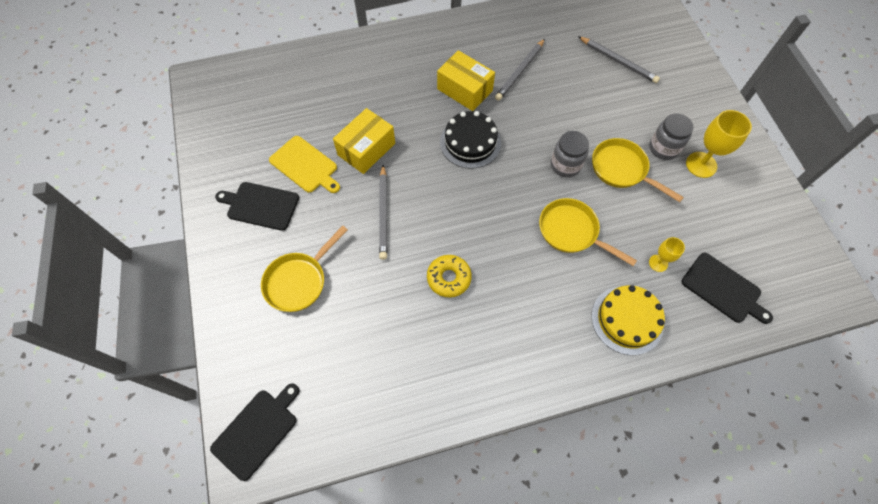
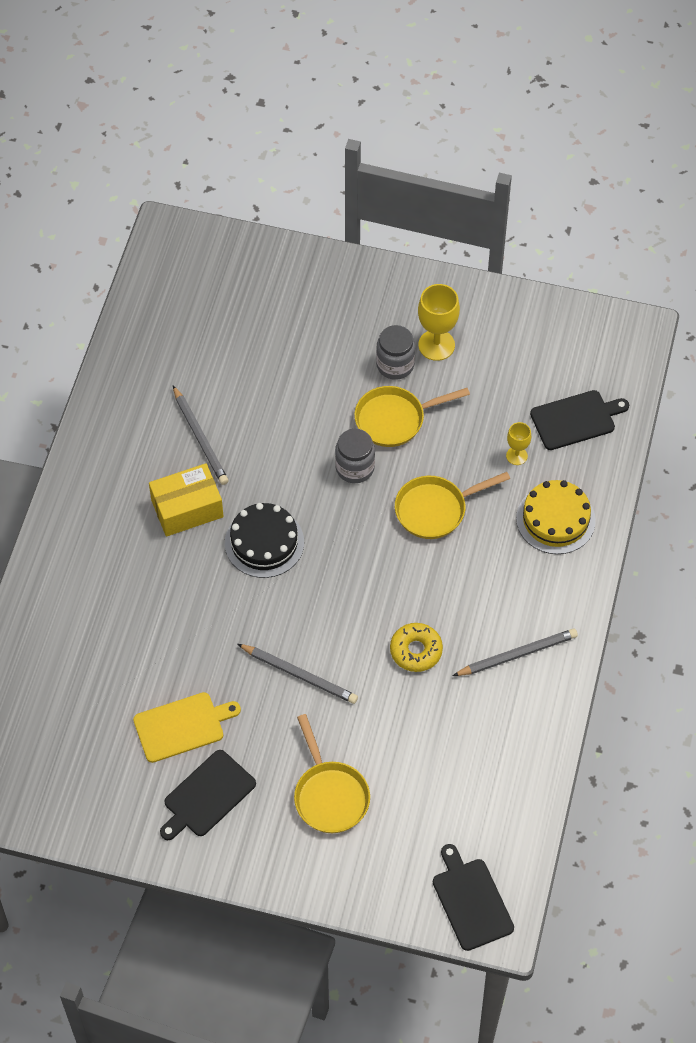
camera: 60 degrees left, 5 degrees down
yellow box [333,108,395,174] -> none
grey pencil [578,36,660,83] -> grey pencil moved to [453,628,578,676]

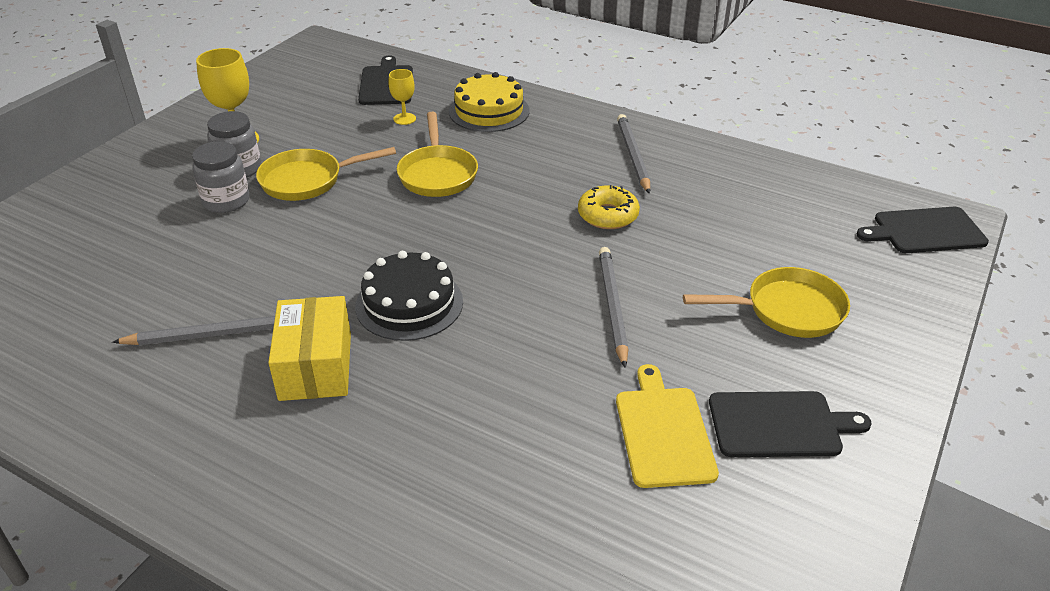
camera: 75 degrees left, 20 degrees down
black cutting board [160,750,256,840] -> black cutting board turned 60 degrees counterclockwise [709,391,872,457]
grey pencil [238,644,358,704] -> grey pencil turned 45 degrees counterclockwise [599,247,628,368]
grey jar [335,429,375,483] -> grey jar moved to [192,141,250,213]
yellow pan [354,386,470,447] -> yellow pan turned 75 degrees clockwise [256,147,396,201]

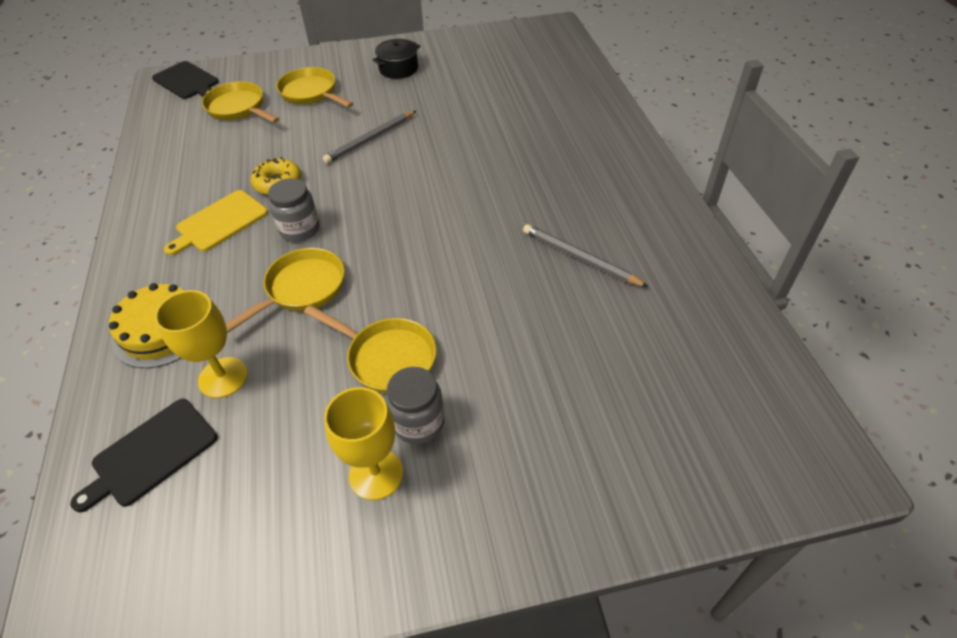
camera: 130 degrees left, 10 degrees up
grey jar [192,141,250,213] -> grey jar moved to [268,178,320,242]
yellow box [268,296,351,401] -> none
black cake [355,251,463,341] -> none
yellow goblet [388,69,416,125] -> yellow goblet [155,290,248,398], size x1.76
yellow cutting board [616,364,719,488] -> yellow cutting board moved to [164,190,268,256]
grey pencil [617,114,650,194] -> none
black cutting board [709,391,872,457] -> black pot [372,39,420,79]
none -> yellow pan [202,81,279,123]

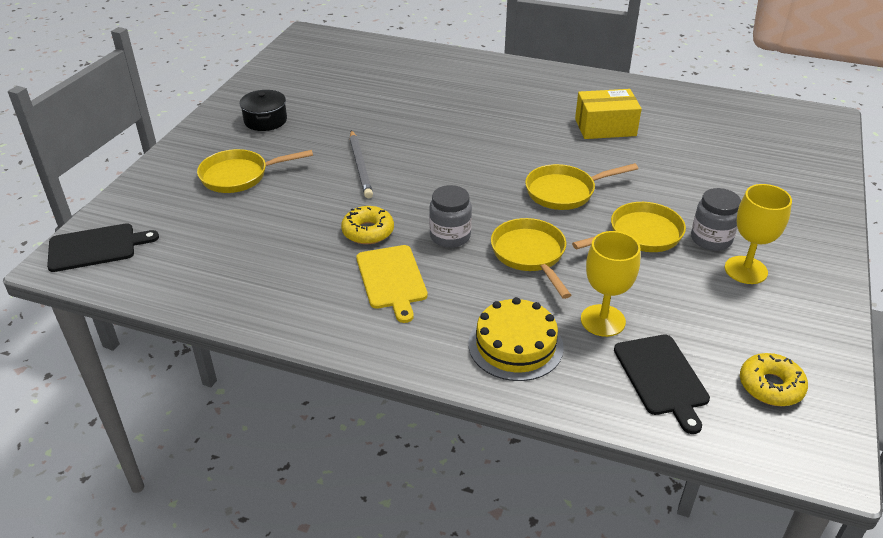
camera: 60 degrees left, 10 degrees down
yellow pan [202,81,279,123] -> yellow pan moved to [525,163,638,210]
grey pencil [523,224,648,287] -> yellow box [575,89,642,139]
none -> yellow donut [740,353,808,406]

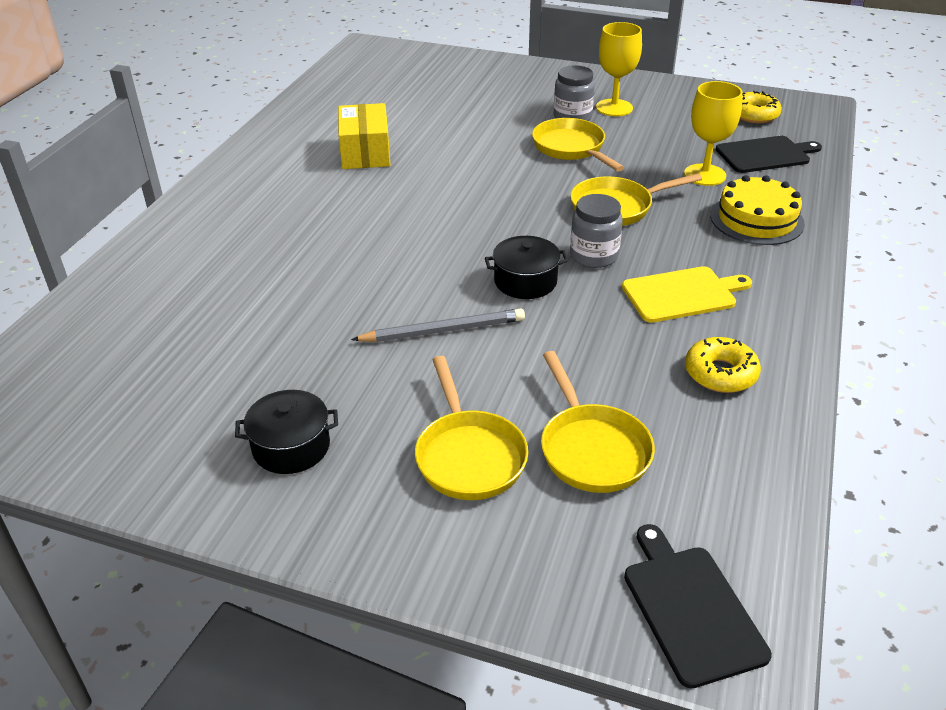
camera: 90 degrees left, 0 degrees up
yellow donut [341,206,394,244] -> yellow donut moved to [685,337,761,393]
yellow pan [525,163,638,210] -> yellow pan moved to [541,351,655,493]
none -> black pot [485,236,569,299]

